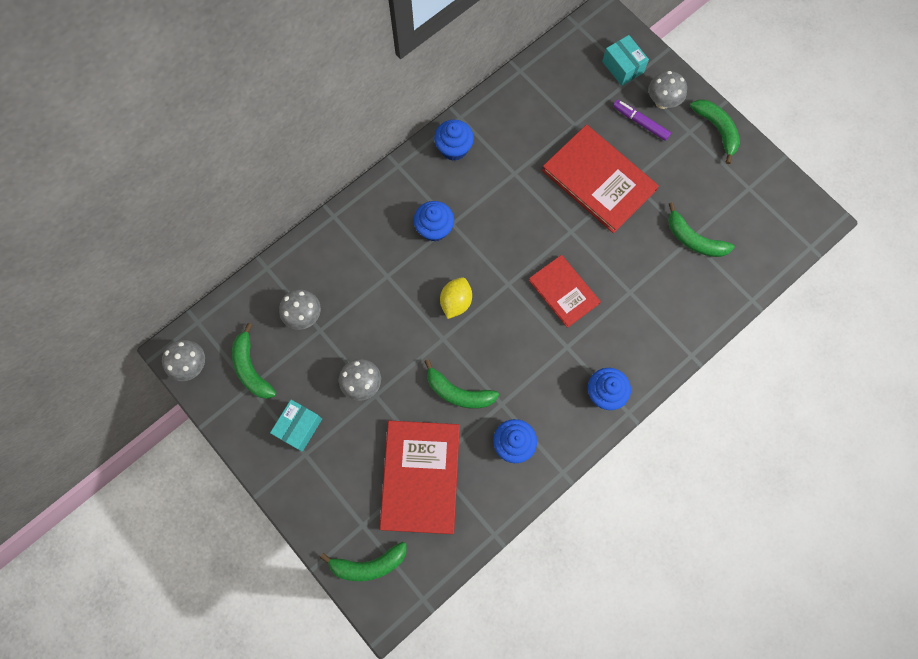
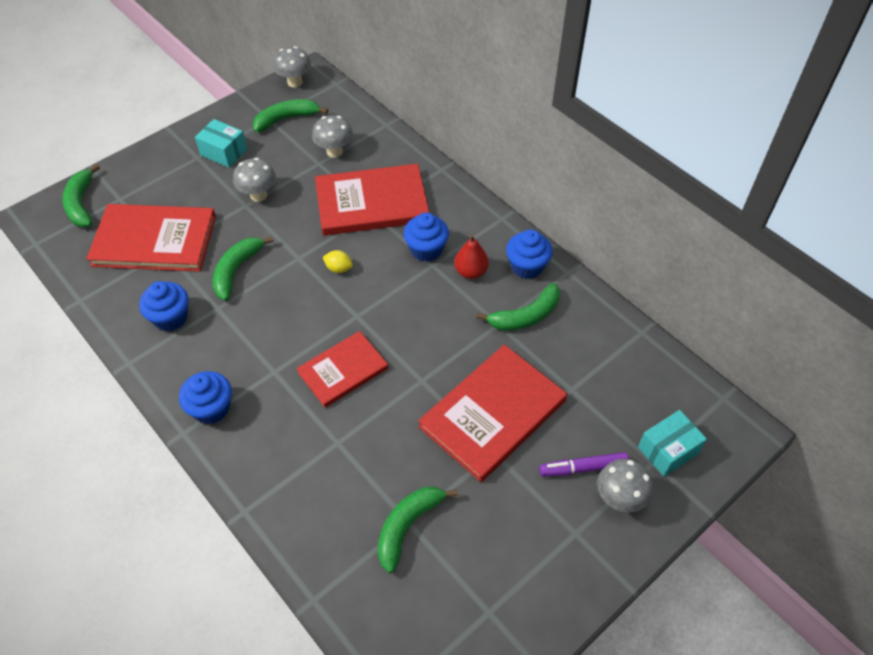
camera: 90 degrees right, 20 degrees down
yellow lemon [440,277,472,319] -> yellow lemon [323,250,353,273], size x0.65
purple marker [613,100,671,141] -> purple marker turned 135 degrees counterclockwise [539,452,629,477]
green banana [690,99,740,164] -> green banana moved to [476,283,560,330]
none -> red book [315,164,429,236]
none -> red pear [454,234,489,279]

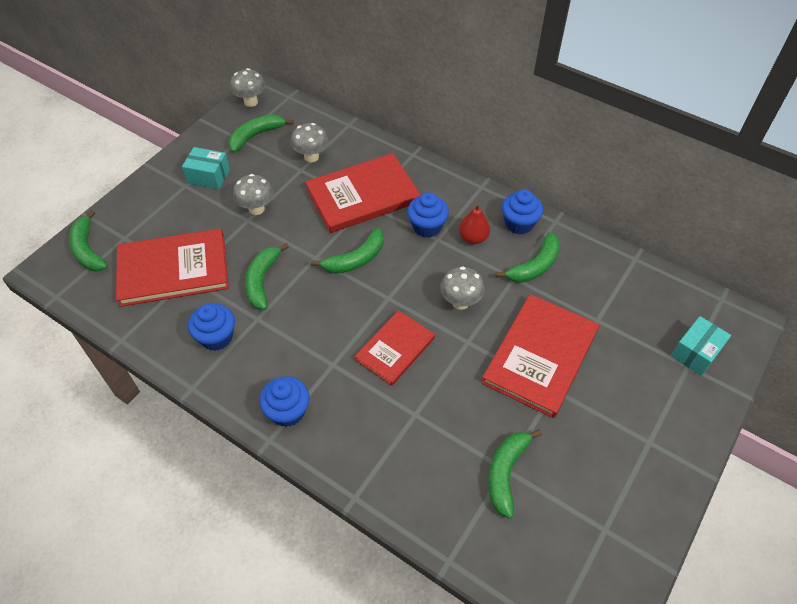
camera: 15 degrees left, 0 degrees up
yellow lemon [323,250,353,273] -> green banana [311,228,384,274]
purple marker [539,452,629,477] -> none
grey mushroom [597,459,653,512] -> grey mushroom moved to [440,266,485,310]

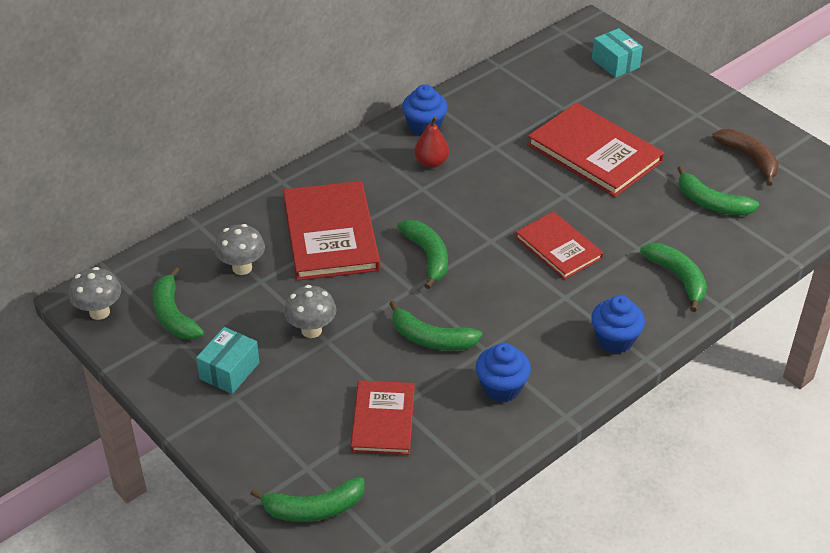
camera: 75 degrees left, 10 degrees down
red book [116,229,229,307] -> red book [351,380,415,455], size x0.62
blue cupcake [407,193,449,238] -> none
grey mushroom [440,266,485,310] -> none
green banana [496,232,560,283] -> green banana moved to [640,243,707,312]
none -> brown banana [712,129,779,186]

